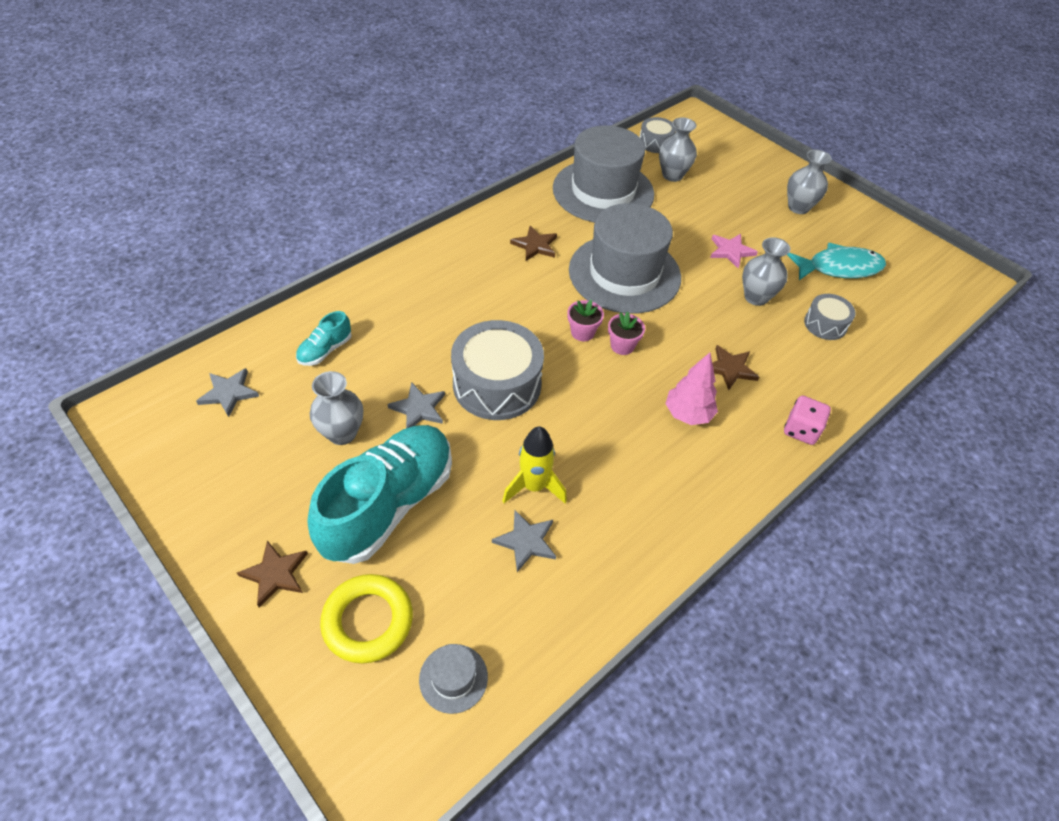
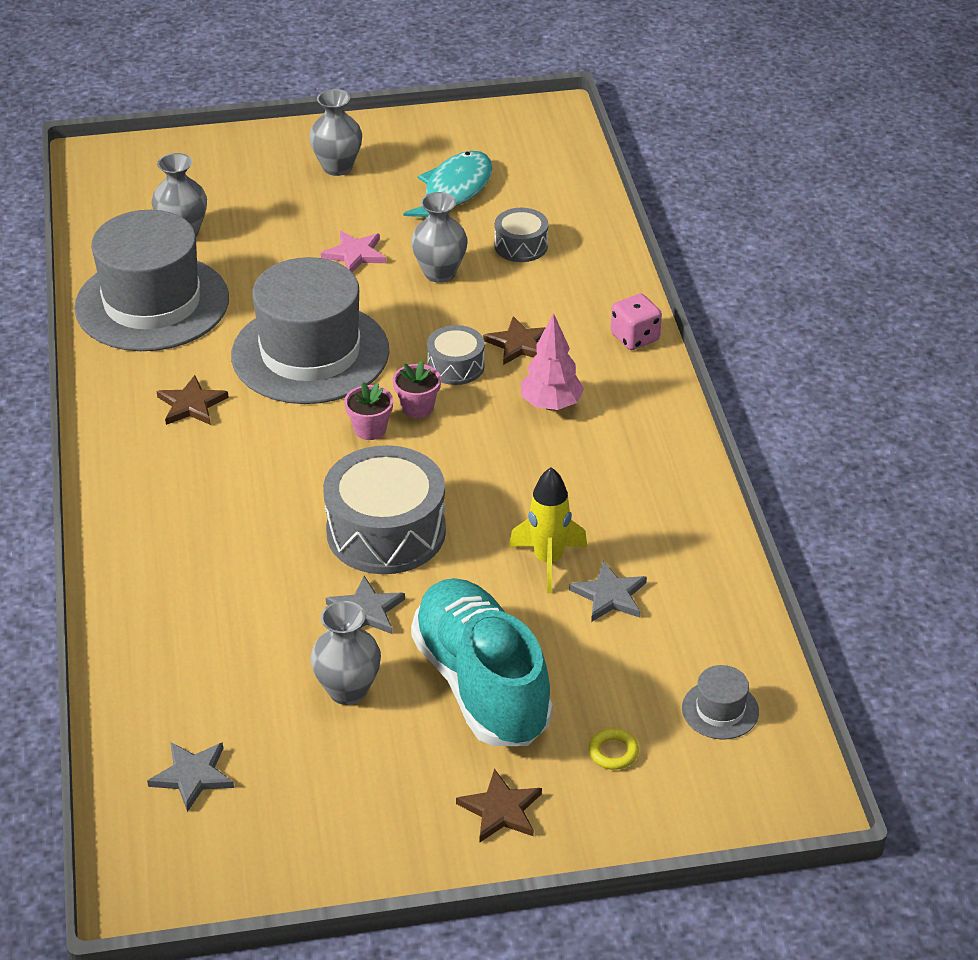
camera: 55 degrees left, 10 degrees down
turquoise shoe [296,311,352,366] -> none
yellow ring [320,574,413,664] -> yellow ring [589,728,639,770], size x0.47
grey drum [640,117,676,153] -> grey drum moved to [427,325,485,385]

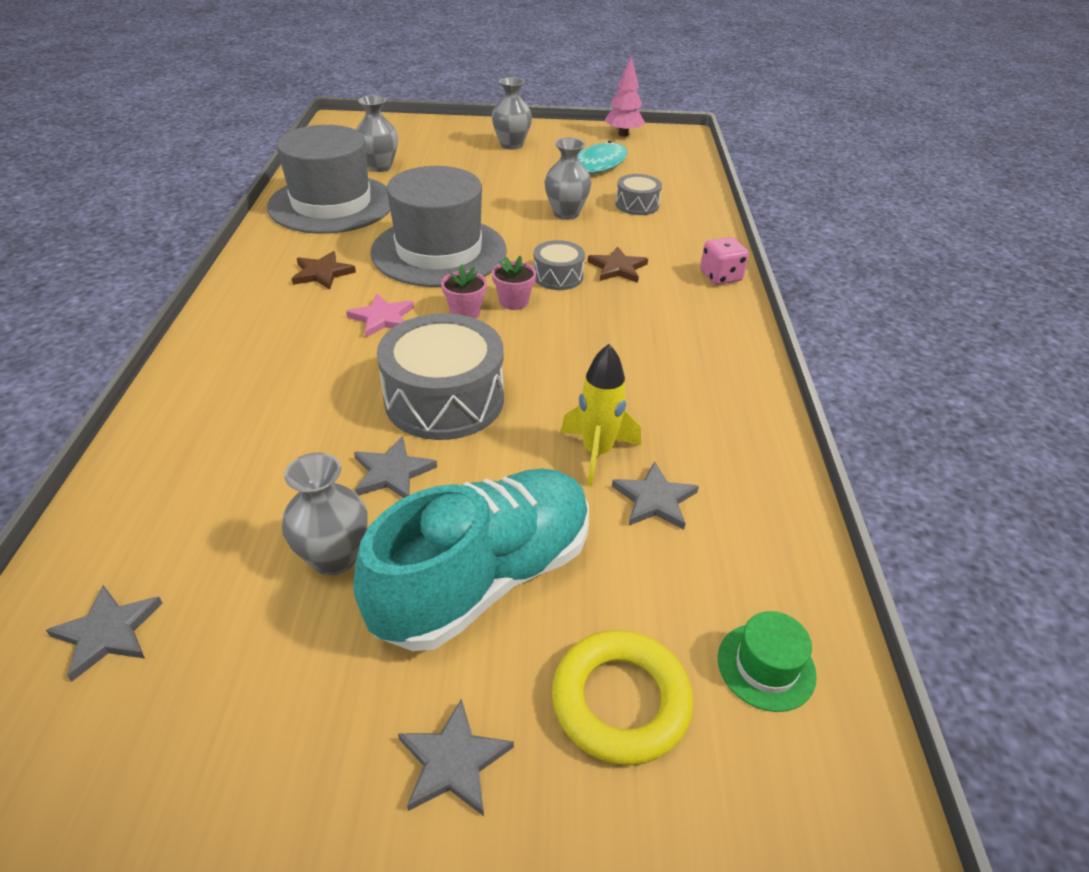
camera: 10 degrees right, 0 degrees up
pink star [321,231,386,273] -> pink star moved to [346,293,414,337]
turquoise shoe [411,578,553,746] -> turquoise shoe turned 60 degrees clockwise [353,468,589,651]
brown star [456,769,542,842] -> grey star [398,698,514,816]
pink tree [521,313,584,410] -> pink tree moved to [605,56,645,137]
yellow ring [589,728,639,770] -> yellow ring [552,630,693,765], size x2.15
grey hat [682,665,759,740] -> green hat [718,611,817,712]

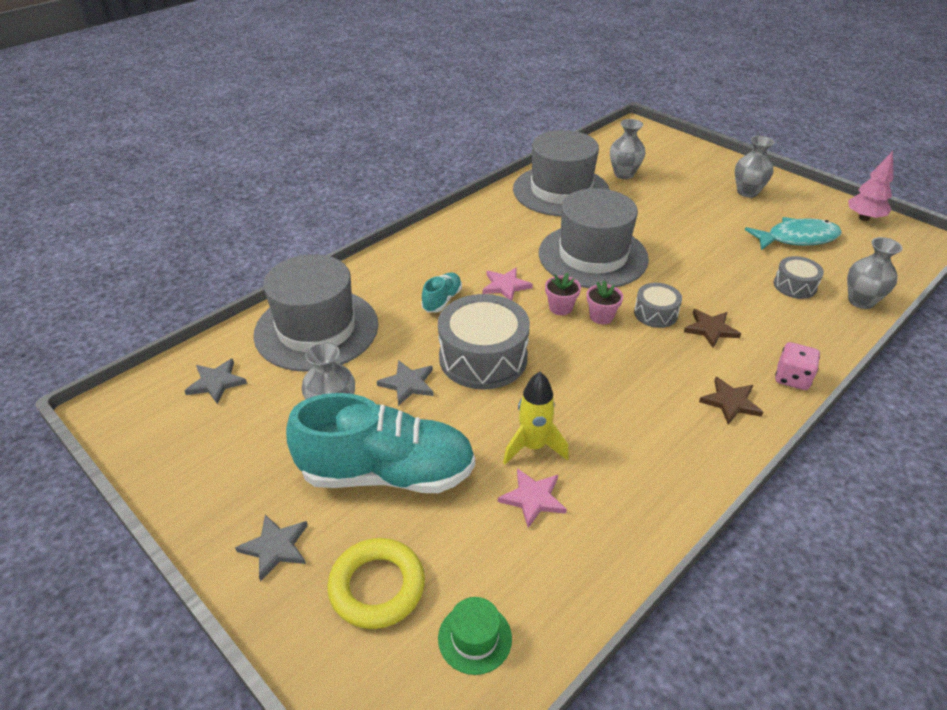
camera: 45 degrees right, 0 degrees up
brown star [291,251,356,290] -> brown star moved to [699,377,763,424]
grey vase [544,138,592,220] -> grey vase moved to [847,237,903,309]
grey star [612,461,699,530] -> pink star [498,468,567,528]
none -> grey hat [253,254,378,371]
none -> turquoise shoe [421,273,462,312]

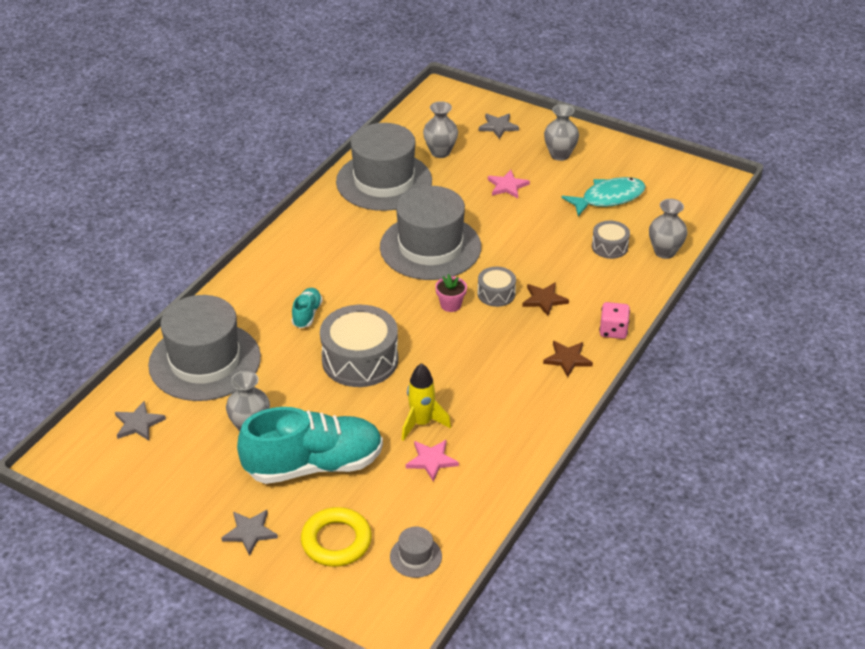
camera: 15 degrees left, 0 degrees up
grey star [377,360,434,406] -> grey star moved to [479,113,519,139]
green hat [438,597,512,675] -> grey hat [390,527,442,578]
pink star [483,268,533,300] -> pink star moved to [488,170,530,198]
pink flower pot [545,272,581,315] -> none
pink tree [848,151,894,221] -> none

